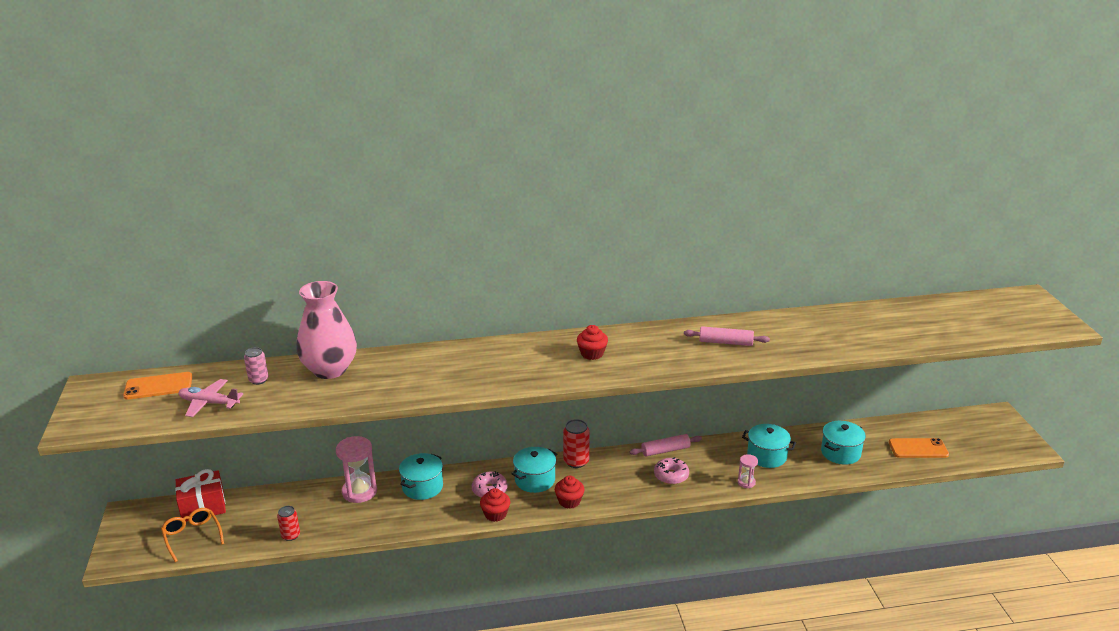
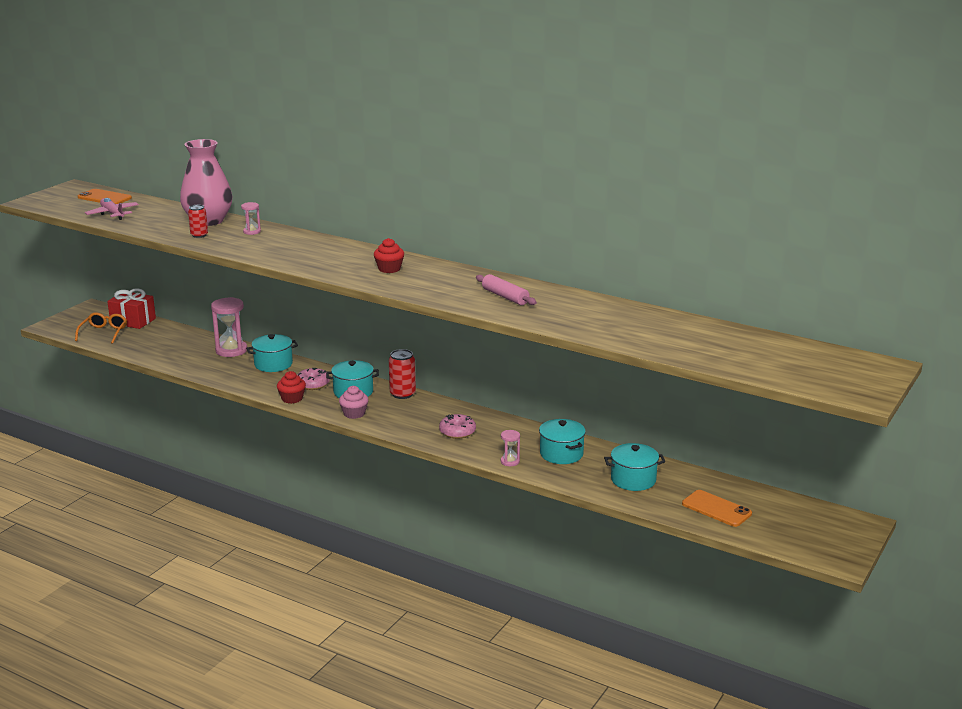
camera: 40 degrees right, 5 degrees down
pink can [244,347,268,385] -> none
red can [277,506,300,541] -> red can moved to [188,205,208,238]
red cupcake [555,476,585,509] -> pink cupcake [339,386,368,419]
pink rolling pin [629,434,702,456] -> none
none -> pink hourglass [241,202,261,235]

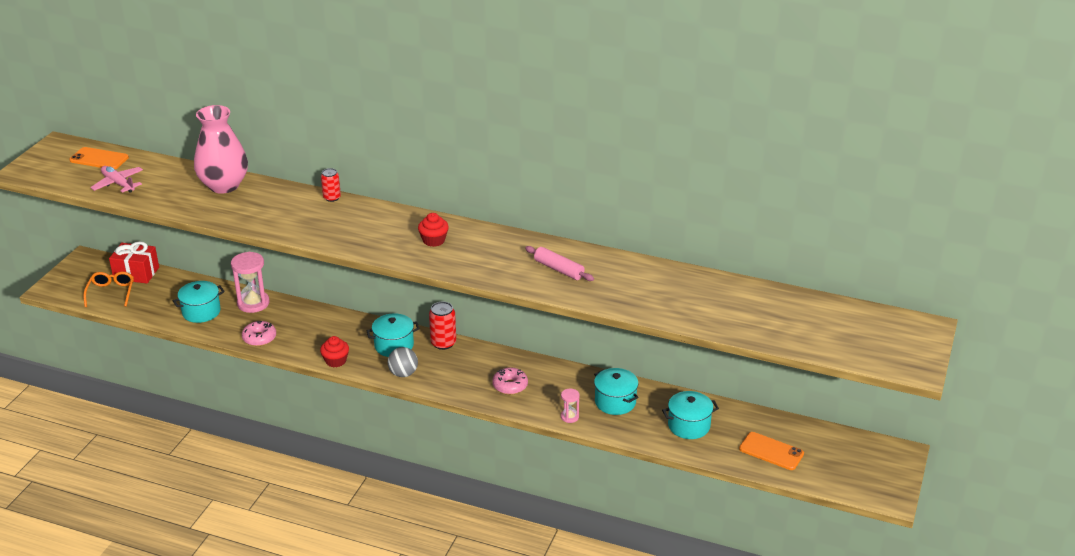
camera: 10 degrees left, 10 degrees up
red can [188,205,208,238] -> red can moved to [321,168,341,202]
pink hourglass [241,202,261,235] -> none
turquoise pot [246,334,298,372] -> turquoise pot moved to [173,281,225,323]
pink donut [297,368,330,390] -> pink donut moved to [242,321,276,346]
pink cupcake [339,386,368,419] -> grey ball [388,347,418,377]

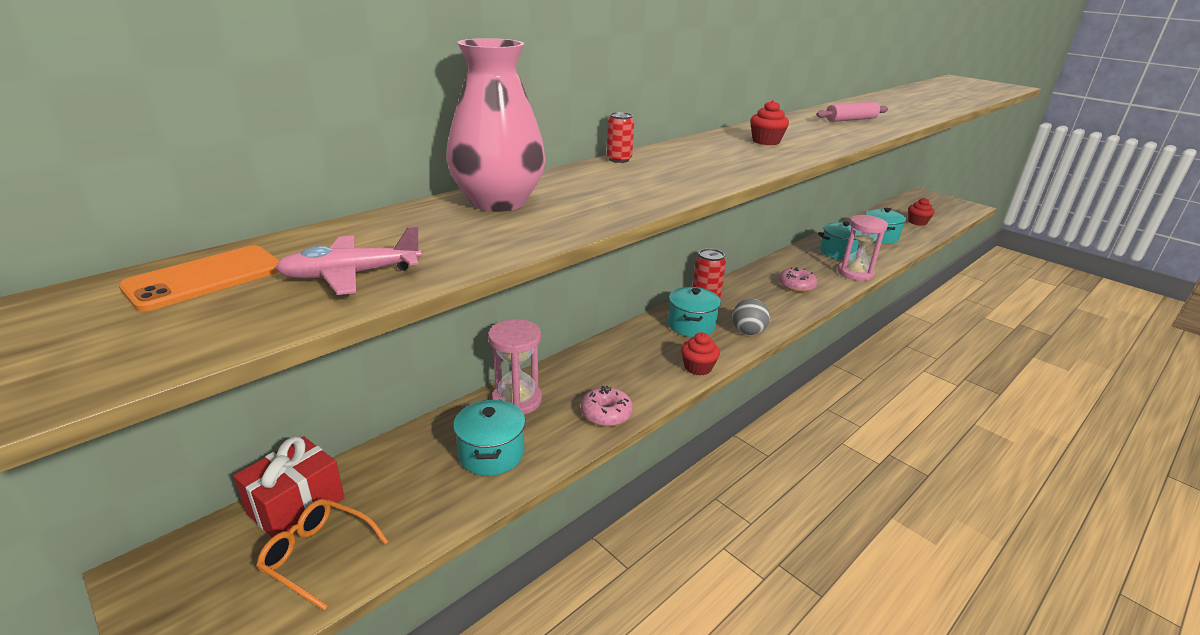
camera: 65 degrees left, 5 degrees down
pink hourglass [561,389,580,423] -> pink hourglass [838,215,888,281], size x1.94
orange phone [739,432,804,470] -> red cupcake [908,198,934,226]

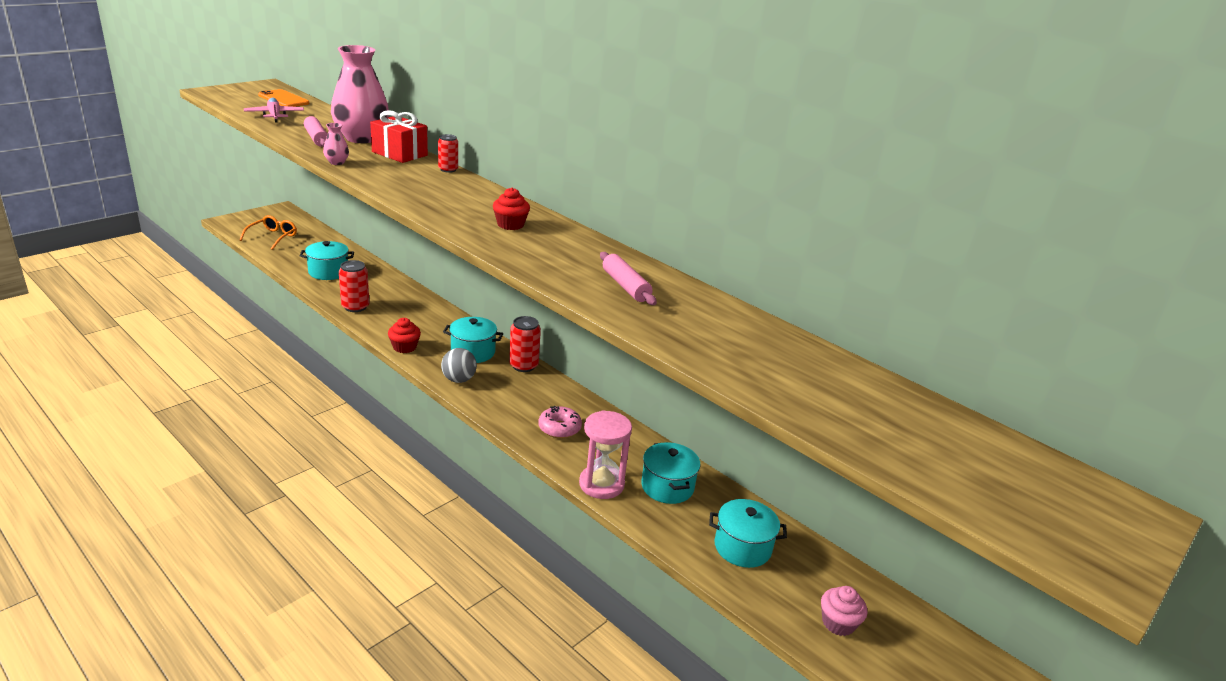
camera: 85 degrees right, 0 degrees up
red gift [233,436,345,537] -> red gift moved to [370,110,428,163]
pink hourglass [488,319,542,415] -> none
pink donut [581,386,633,427] -> red can [339,260,369,312]
red cupcake [908,198,934,226] -> pink cupcake [821,586,867,636]
none -> pink rolling pin [304,116,327,147]
none -> pink vase [323,123,349,165]

